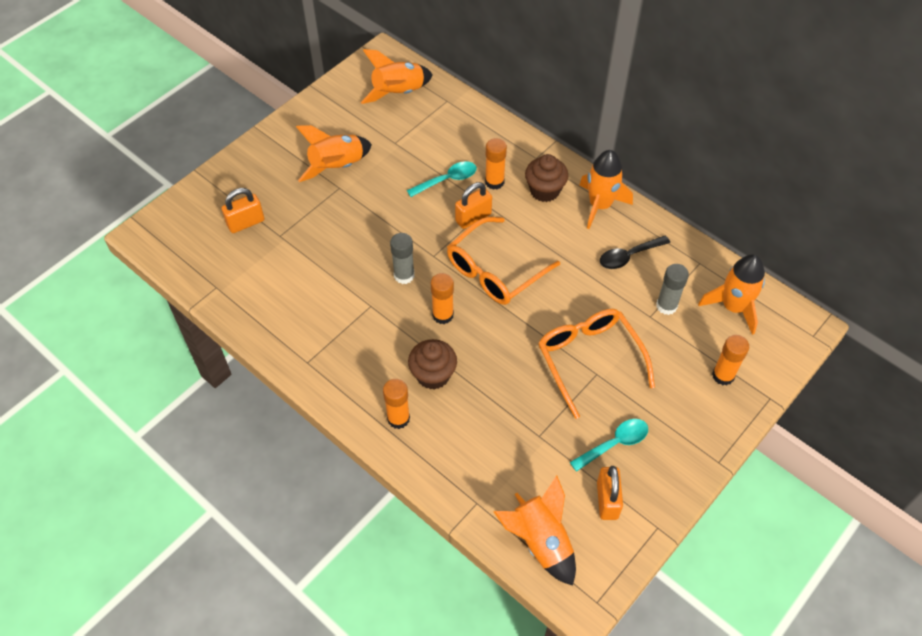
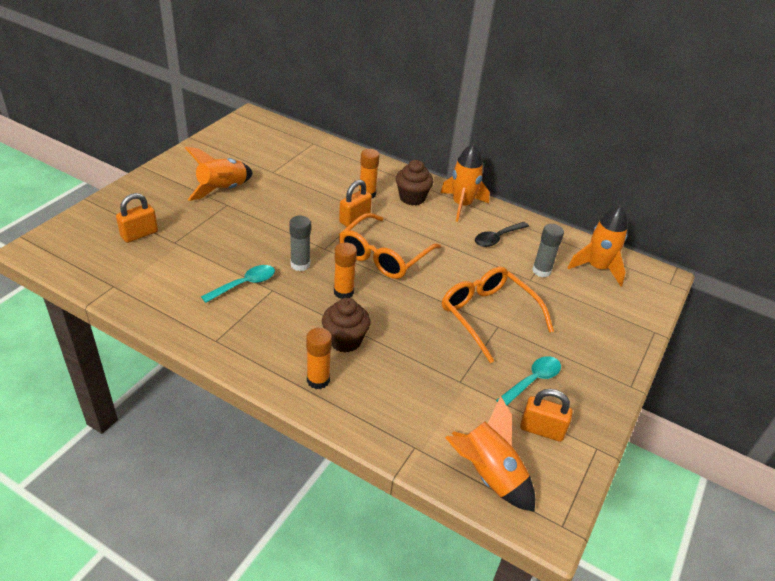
camera: 15 degrees left, 15 degrees down
orange rocket [361,49,433,104] -> none
turquoise spoon [407,161,477,197] -> turquoise spoon moved to [201,265,275,303]
orange padlock [597,466,623,520] -> orange padlock turned 60 degrees counterclockwise [520,389,573,442]
orange glue stick [712,335,749,386] -> none

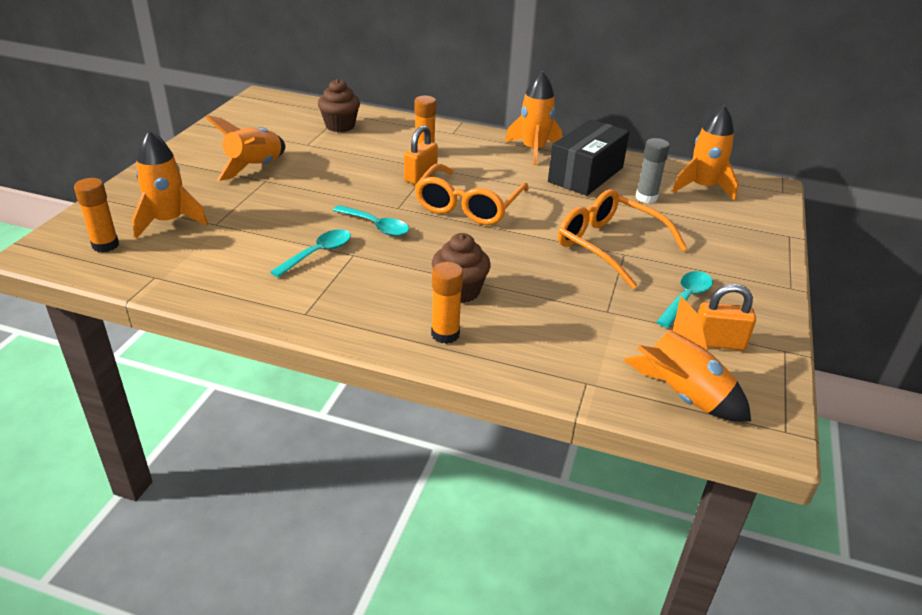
camera: 10 degrees left, 5 degrees down
orange padlock [116,193,158,243] -> orange rocket [132,130,208,239]
grey glue stick [289,216,311,271] -> turquoise spoon [333,205,409,236]
orange glue stick [334,242,357,299] -> orange glue stick moved to [74,178,119,252]
brown cupcake [396,160,434,206] -> brown cupcake moved to [318,79,360,132]
black spoon [475,222,529,247] -> black box [548,119,630,196]

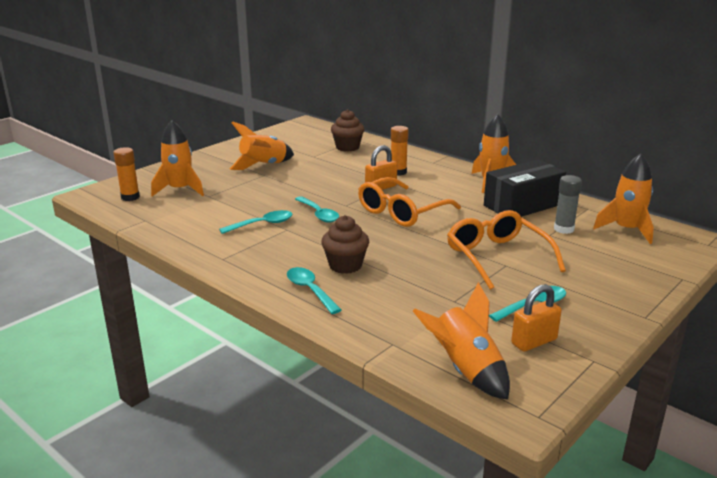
camera: 25 degrees right, 10 degrees down
orange glue stick [431,262,463,344] -> turquoise spoon [287,267,341,314]
orange padlock [698,284,756,350] -> orange padlock turned 60 degrees counterclockwise [511,284,562,352]

